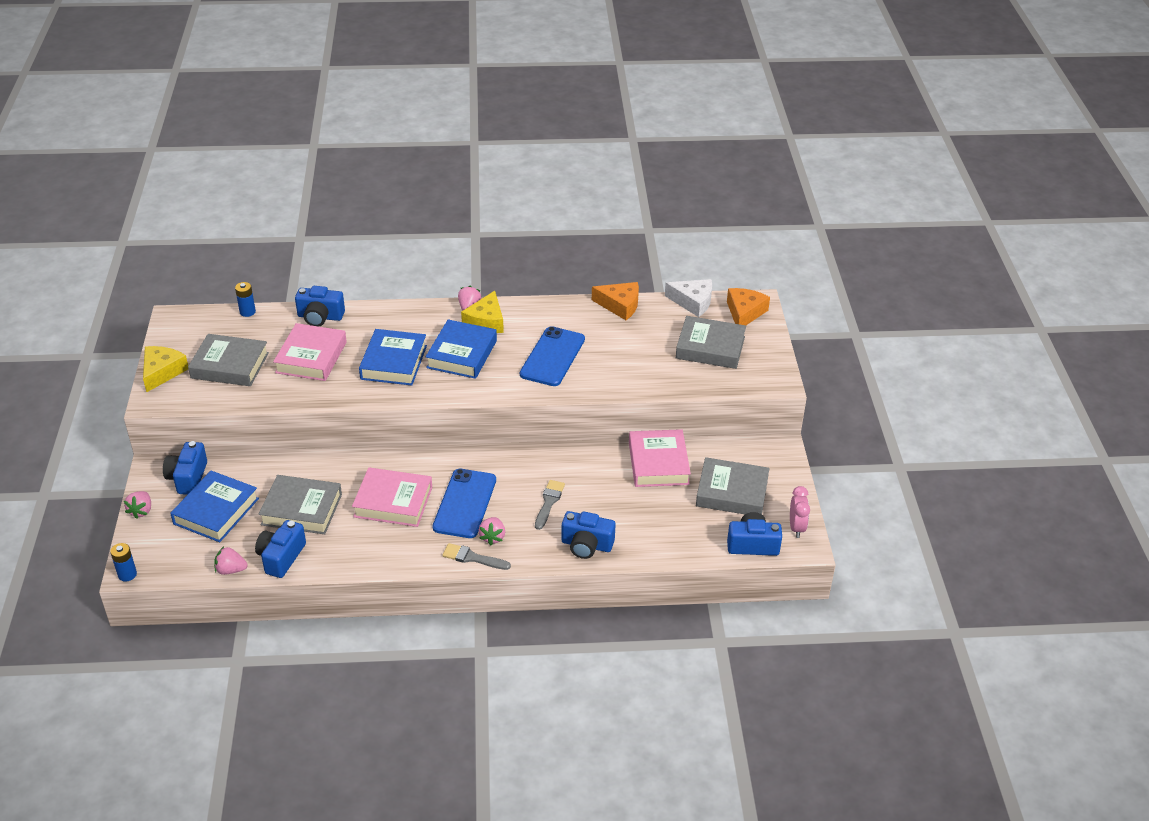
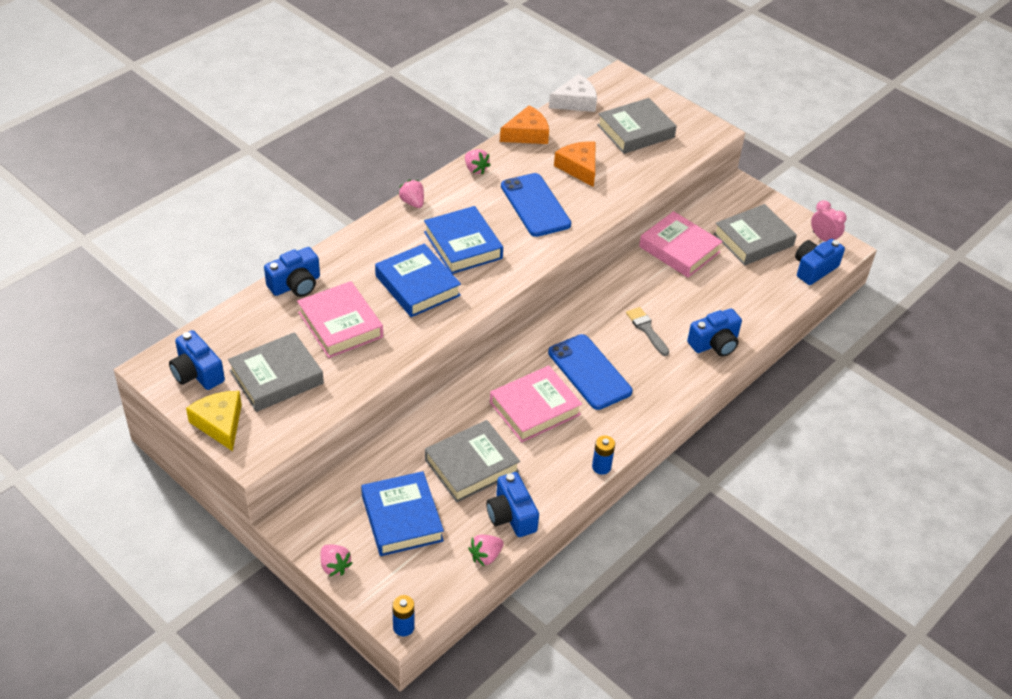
camera: 45 degrees left, 5 degrees up
blue camera [163,441,207,495] -> blue camera moved to [169,330,225,390]
blue battery [235,282,256,317] -> blue battery moved to [592,435,615,475]
grey brush [442,543,511,570] -> none
yellow cheese [461,291,504,333] -> none
pink strawberry [479,517,505,545] -> pink strawberry moved to [465,149,490,175]
orange cheese [727,288,770,325] -> orange cheese moved to [554,141,595,187]

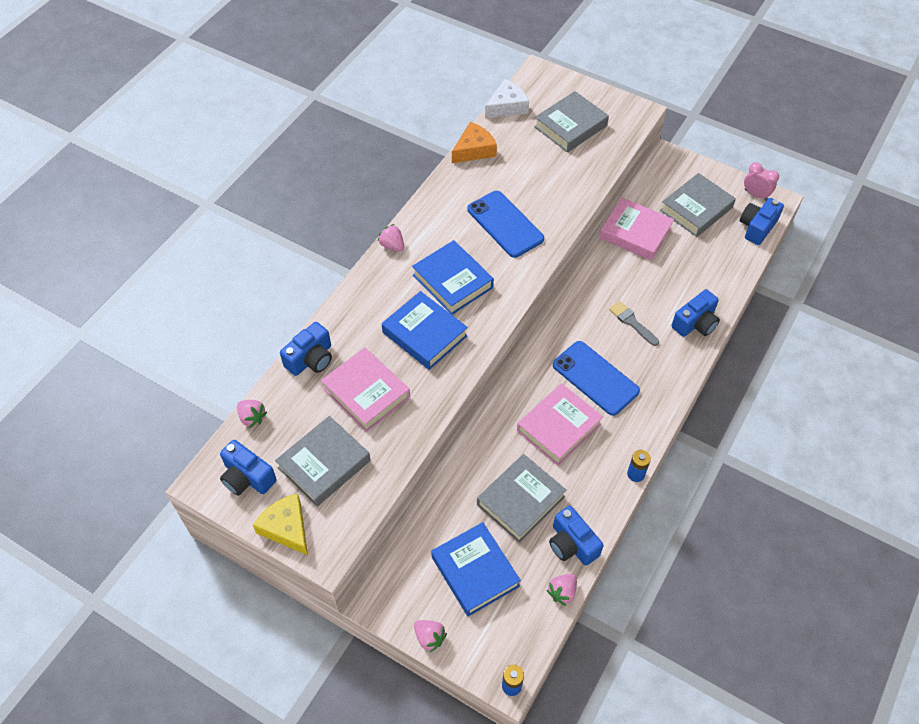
camera: 10 degrees left, 10 degrees up
pink strawberry [465,149,490,175] -> pink strawberry moved to [237,400,267,428]
orange cheese [554,141,595,187] -> none

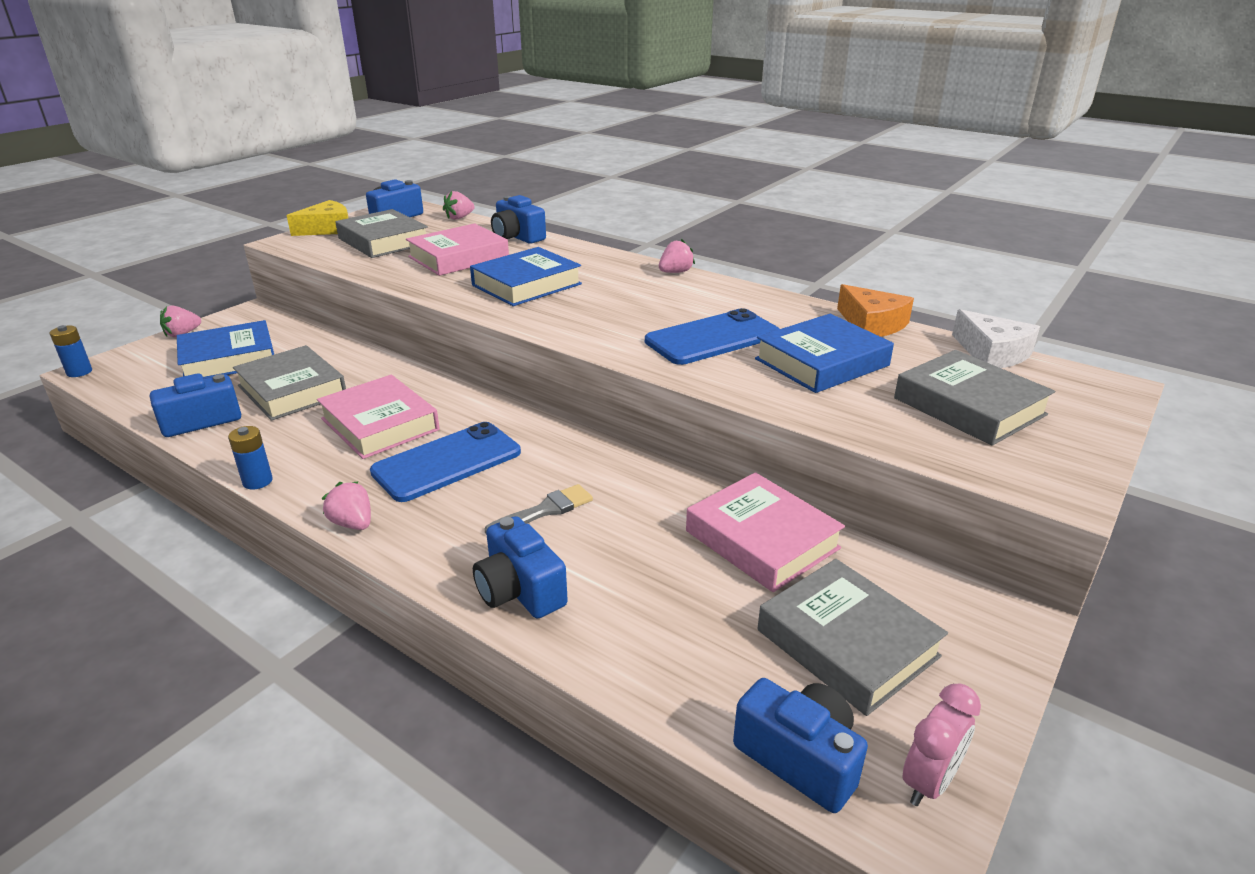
camera: 95 degrees right, 25 degrees down
blue book [412,240,494,315] -> blue book moved to [755,314,894,393]
pink strawberry [547,574,577,606] -> pink strawberry moved to [322,481,371,530]
pink book [599,198,674,261] -> pink book turned 75 degrees counterclockwise [686,472,845,592]

